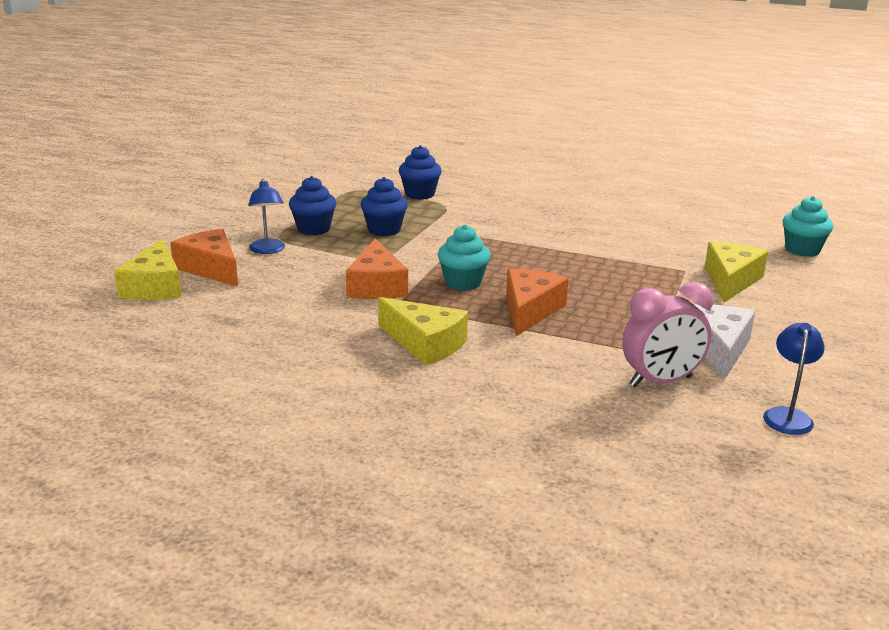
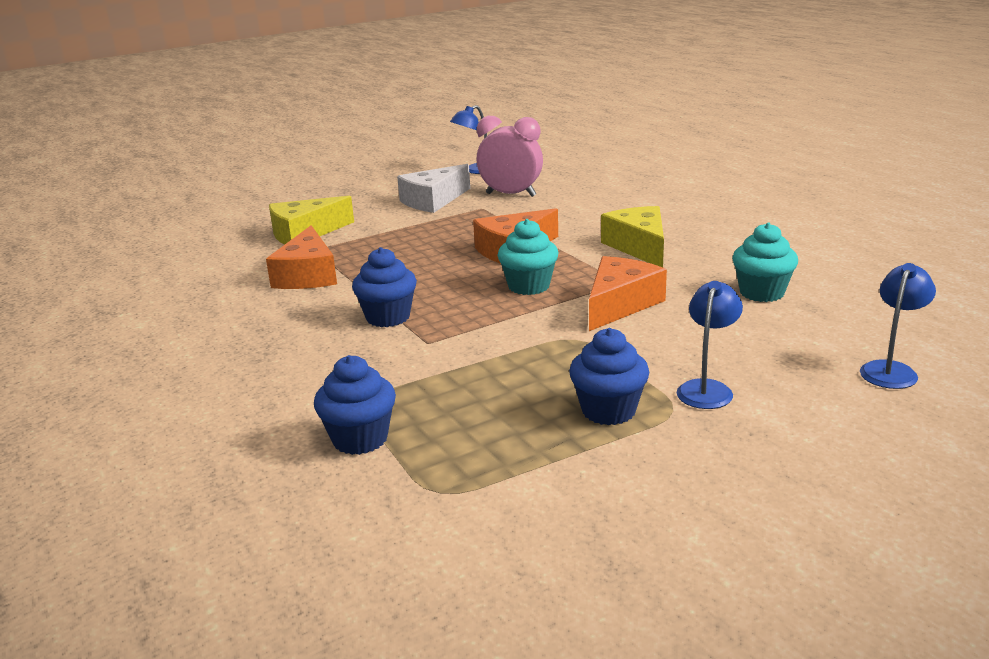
camera: 140 degrees left, 0 degrees up
yellow cheese [114,238,181,300] -> blue lamp [860,263,936,389]
orange cheese [170,229,238,287] -> orange cheese moved to [266,225,337,289]
blue cupcake [361,177,408,236] -> blue cupcake moved to [352,247,417,327]
turquoise cupcake [782,196,833,257] -> turquoise cupcake moved to [732,223,798,302]

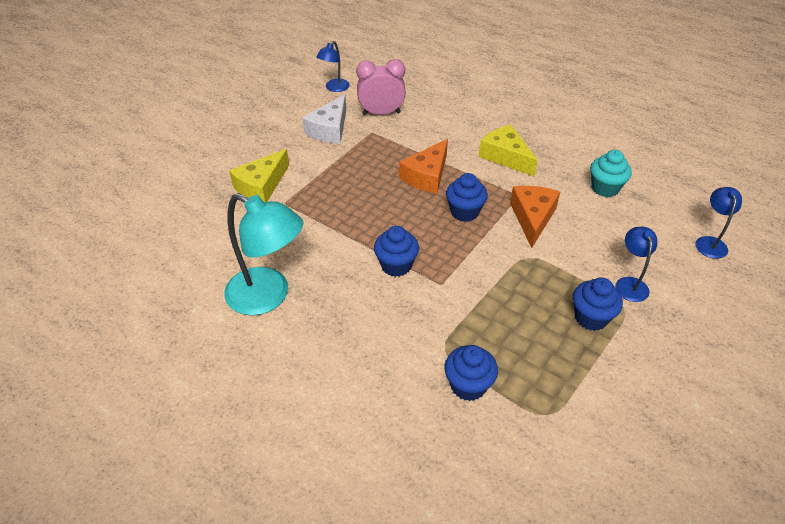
camera: 25 degrees left, 20 degrees up
orange cheese [266,225,337,289] -> none
turquoise cupcake [497,219,558,295] -> blue cupcake [446,173,488,222]
none -> turquoise lamp [224,193,303,315]

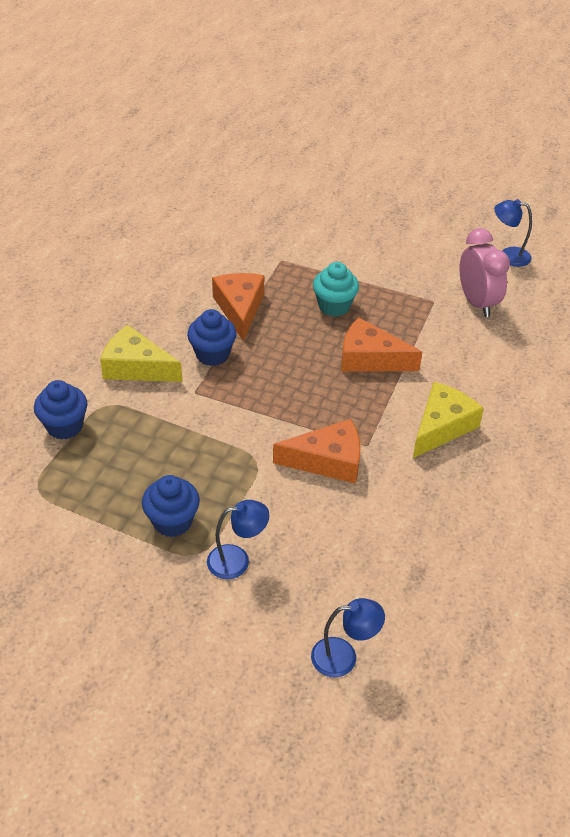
camera: 75 degrees right, 0 degrees up
turquoise lamp [224,193,303,315] -> none
yellow cheese [229,149,289,202] -> yellow cheese moved to [100,325,183,382]
white cheese [302,94,346,144] -> none
blue cupcake [446,173,488,222] -> none
turquoise cupcake [590,150,632,197] -> turquoise cupcake moved to [313,262,359,317]
none -> orange cheese [212,273,264,342]

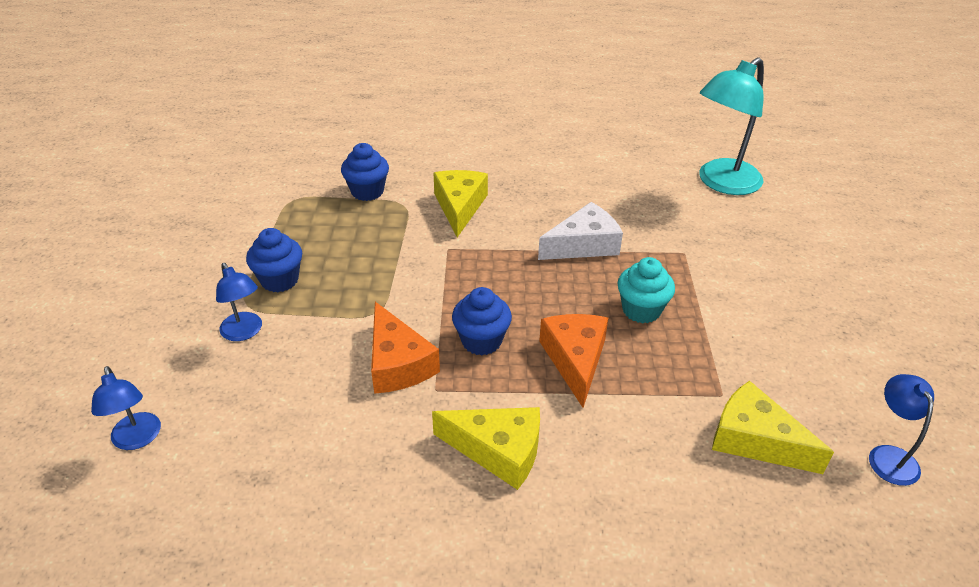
camera: 70 degrees right, 5 degrees down
blue cupcake [187,309,237,366] -> blue cupcake moved to [452,287,512,355]
orange cheese [212,273,264,342] -> white cheese [538,202,623,260]
pink clock [459,228,510,317] -> yellow cheese [712,381,834,474]
none -> turquoise lamp [699,57,764,195]

